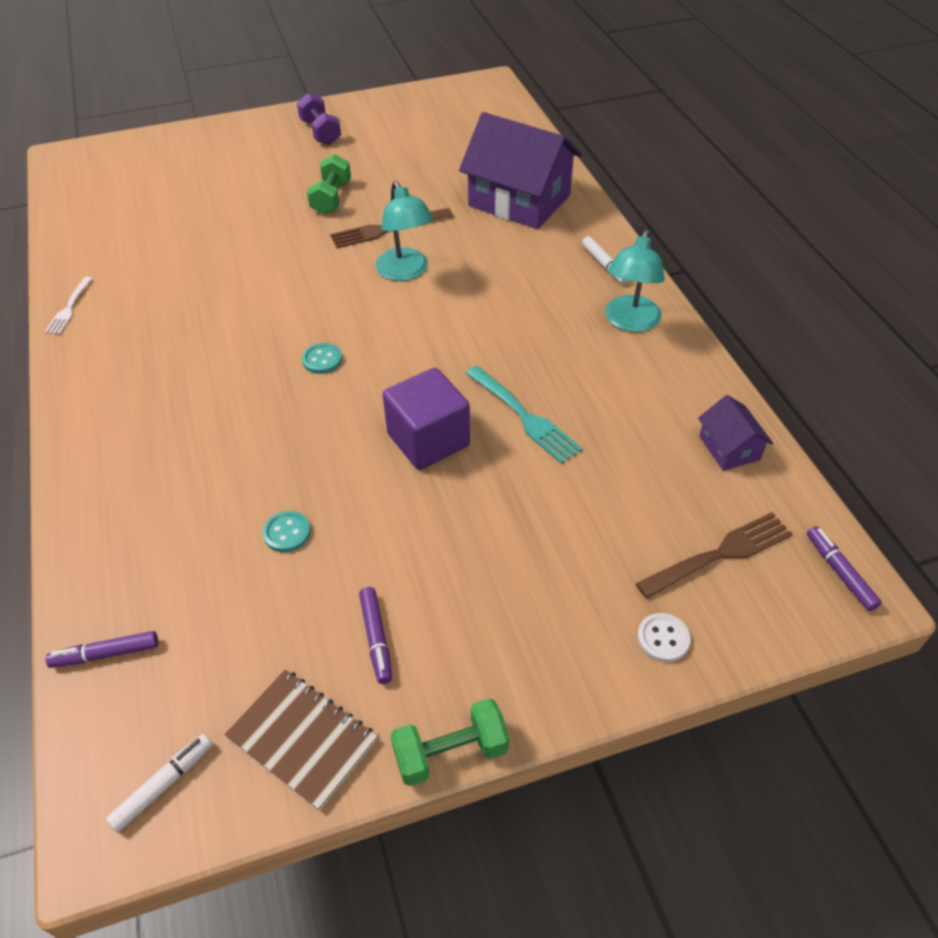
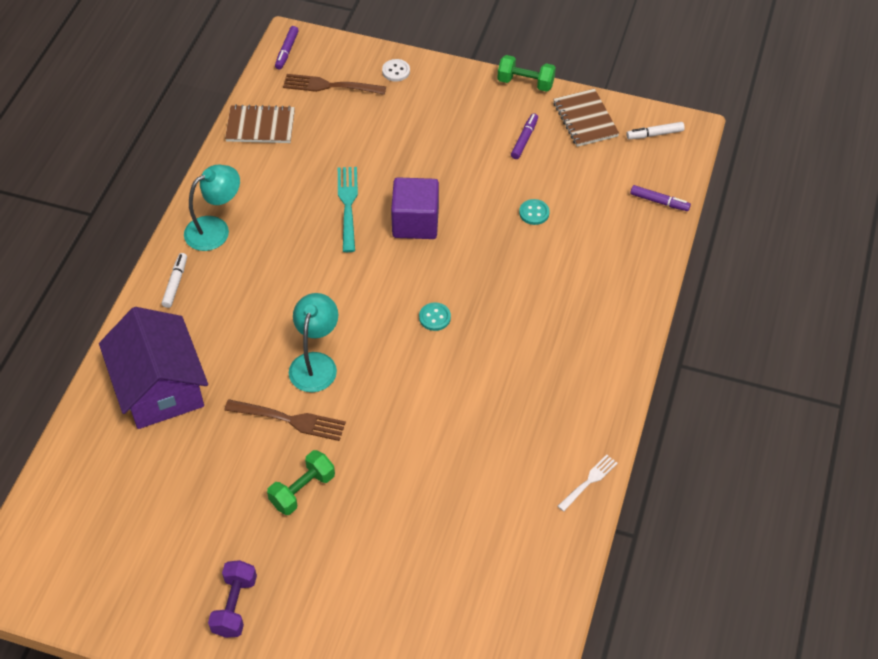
camera: 145 degrees left, 5 degrees up
purple house [698,395,773,471] -> brown notebook [225,105,295,143]

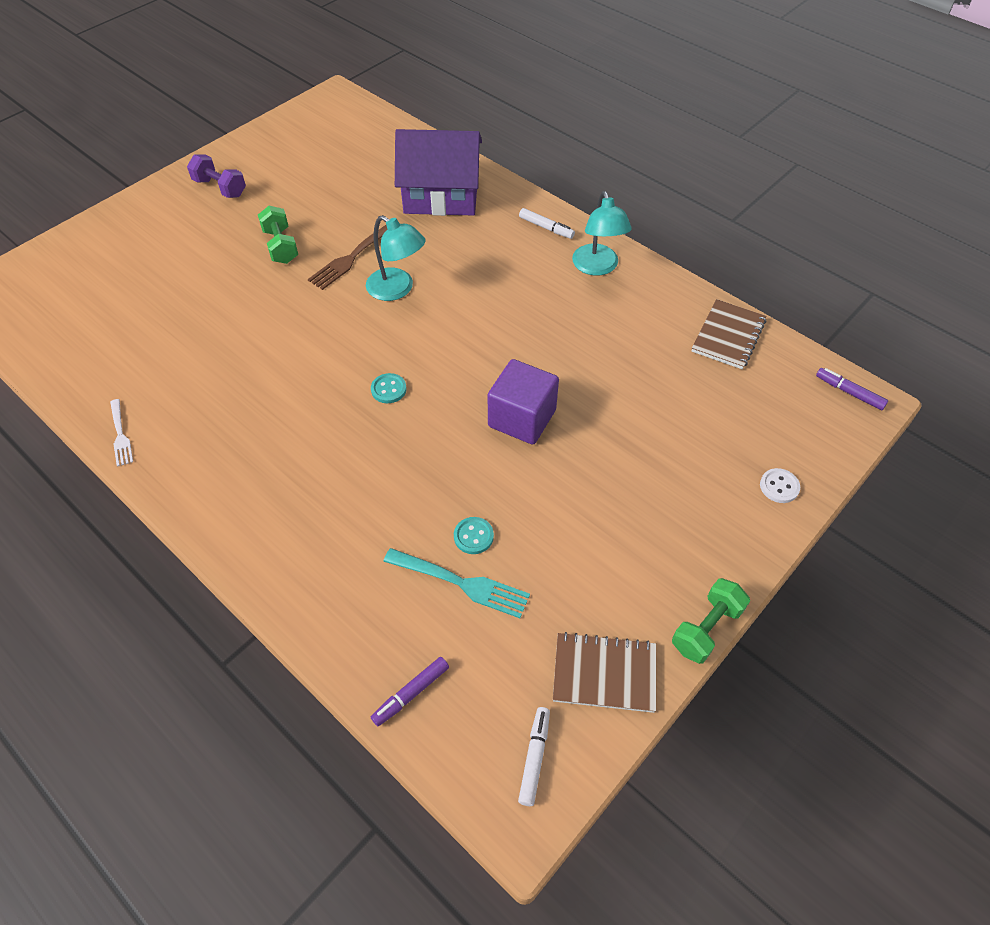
camera: 115 degrees right, 0 degrees up
brown fork [283,74,386,95] -> none
turquoise fork [338,167,358,252] -> turquoise fork moved to [383,548,530,618]
purple marker [511,113,538,159] -> none

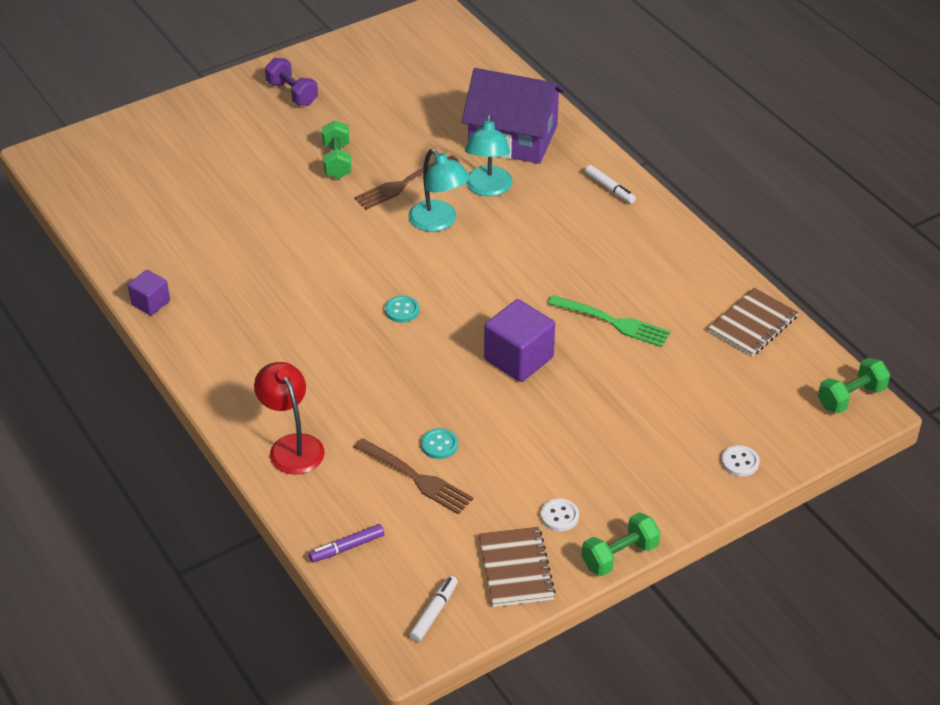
camera: 15 degrees right, 10 degrees down
white fork [110,399,133,467] -> purple cube [128,270,170,315]
turquoise fork [383,548,530,618] -> brown fork [354,438,473,514]
brown notebook [553,632,656,713] -> brown notebook turned 60 degrees clockwise [479,527,556,607]
turquoise lamp [572,191,632,276] -> turquoise lamp moved to [465,115,513,196]
purple marker [816,368,888,410] -> green dumbbell [818,358,890,413]
none -> red lamp [254,362,324,475]
none -> white button [541,498,579,531]
none -> green fork [548,295,670,347]

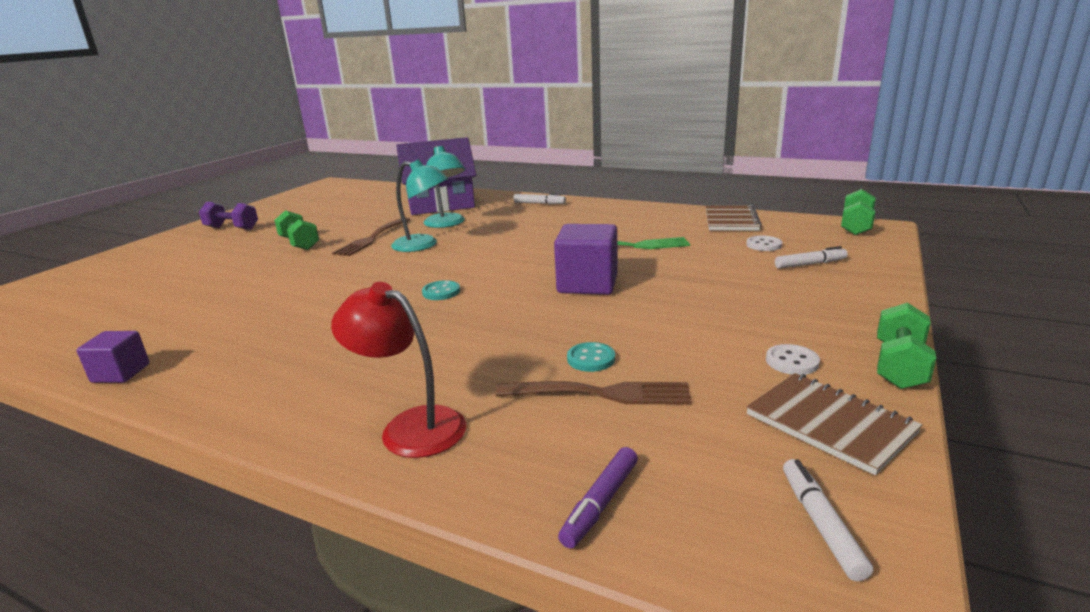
camera: 30 degrees left, 20 degrees down
white button [722,445,759,477] -> white button moved to [746,236,782,251]
none -> white marker [775,246,848,269]

